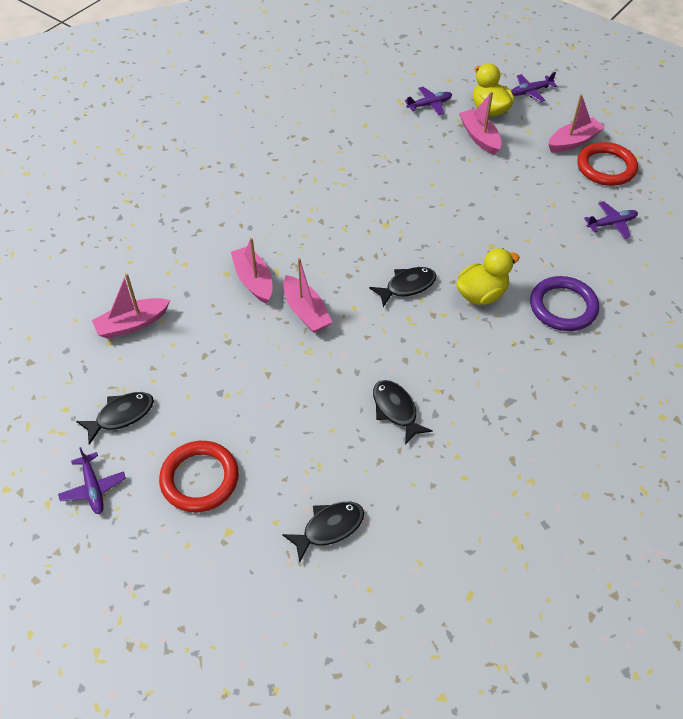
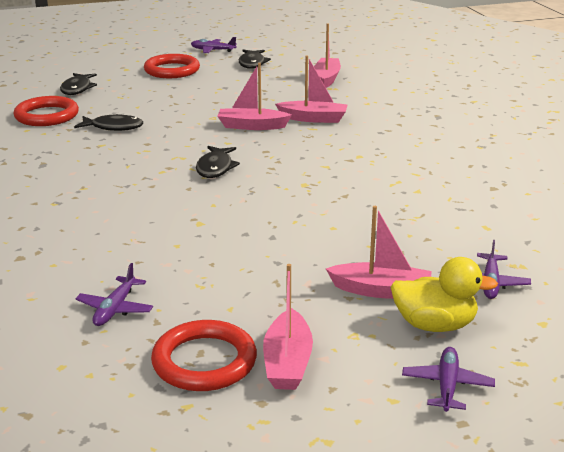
camera: 125 degrees right, 25 degrees down
yellow duck [456,248,520,305] -> none
purple ring [530,276,599,331] -> none
none -> red ring [14,96,79,126]

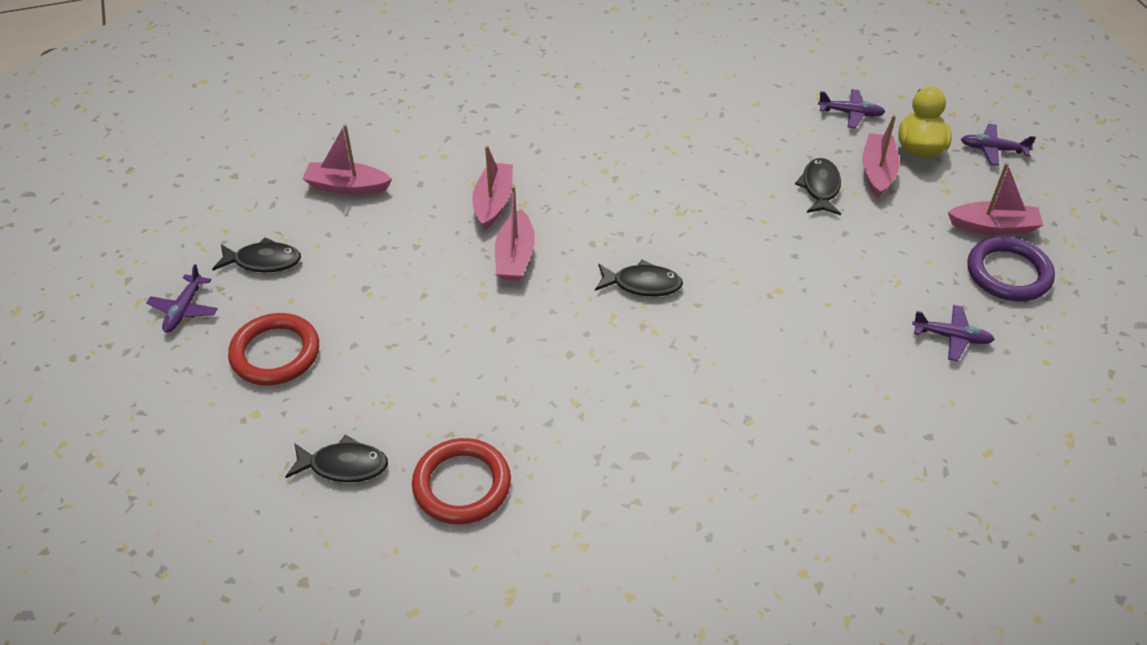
camera: 90 degrees left, 20 degrees up
black fish [74,114,143,131] -> black fish moved to [795,158,841,215]
red ring [151,320,257,391] -> purple ring [967,237,1055,301]

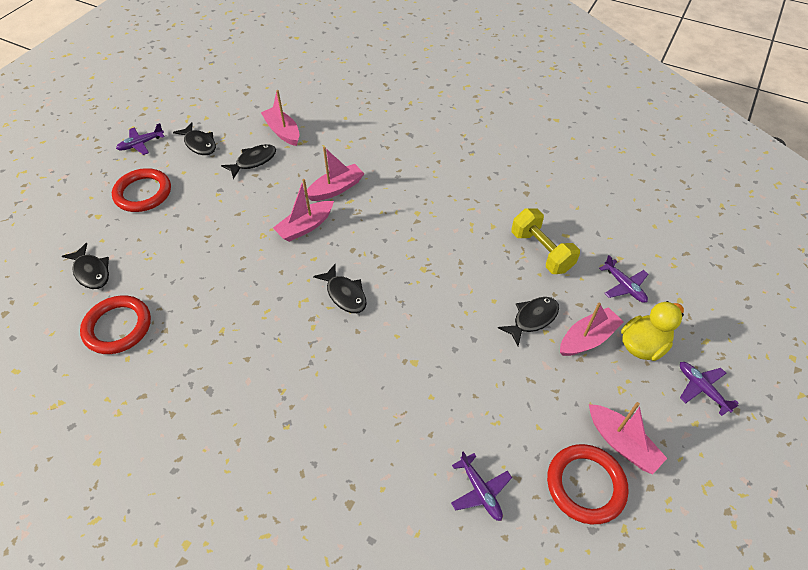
camera: 45 degrees right, 5 degrees up
purple ring [967,237,1055,301] -> red ring [547,444,629,524]
none -> black fish [221,144,276,179]
none -> yellow dumbbell [511,208,580,274]

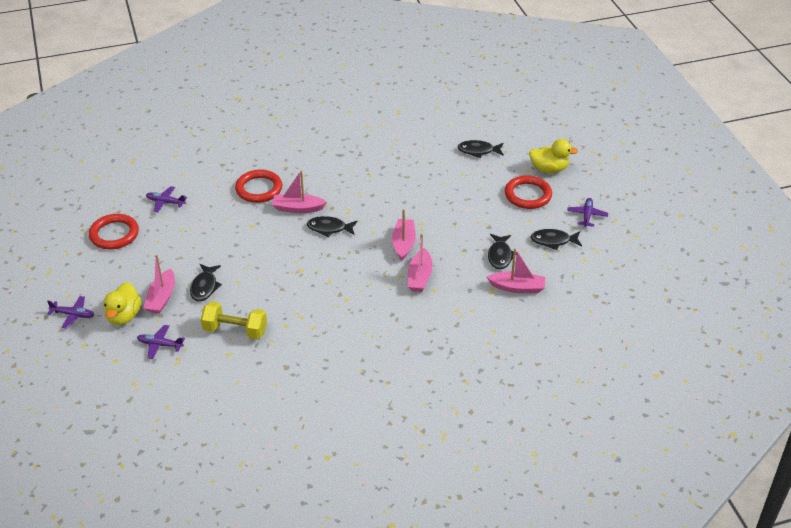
camera: 135 degrees right, 10 degrees down
red ring [80,295,151,354] -> red ring moved to [235,170,282,203]
pink boat [589,402,667,474] -> pink boat moved to [272,170,327,213]
none -> yellow duck [529,139,578,173]

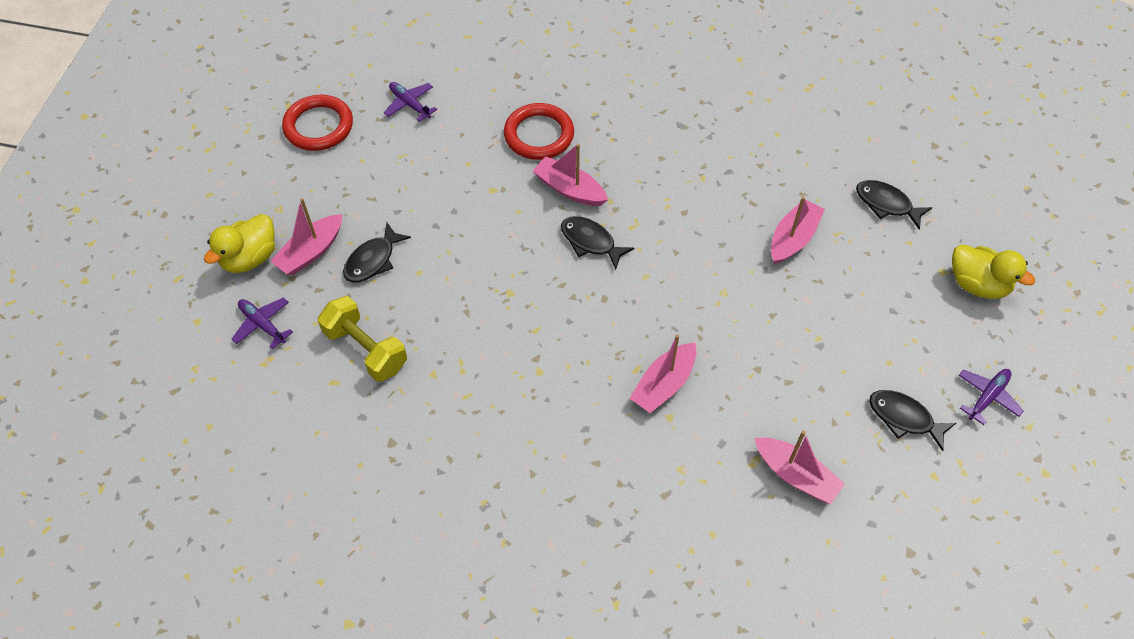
camera: 30 degrees right, 15 degrees up
purple plane [47,296,94,329] -> none
pink boat [392,209,416,261] -> pink boat moved to [771,197,825,264]
black fish [488,234,517,269] -> none
red ring [505,175,552,209] -> none

